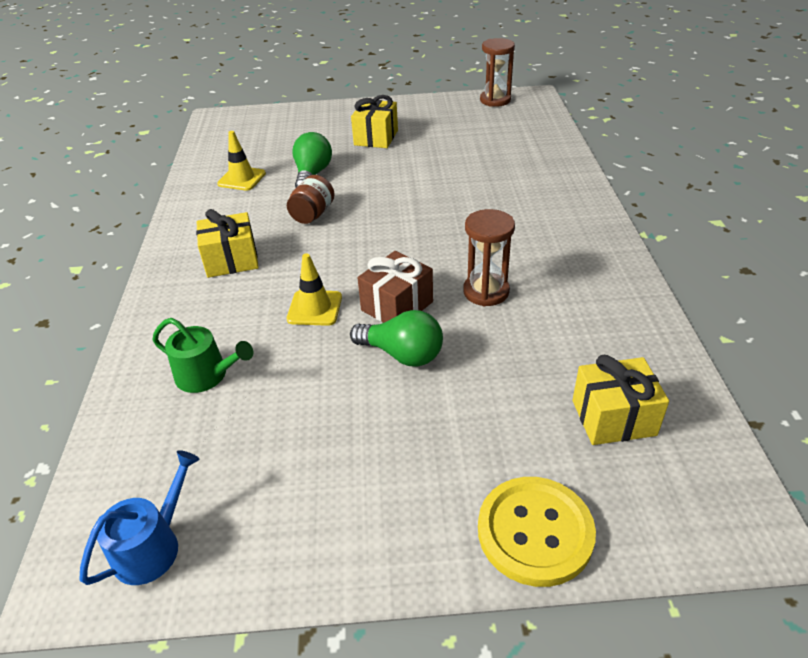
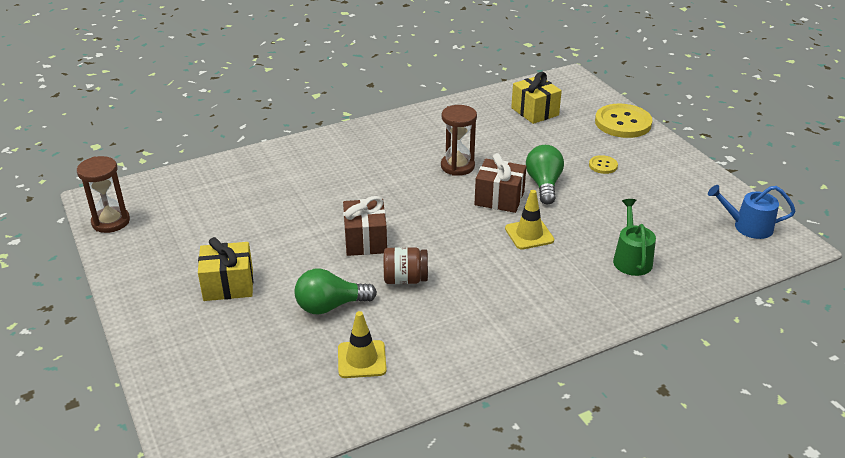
camera: 115 degrees left, 5 degrees down
yellow gift [196,209,259,278] -> none
none -> brown gift [343,196,387,256]
none -> yellow button [589,155,618,174]

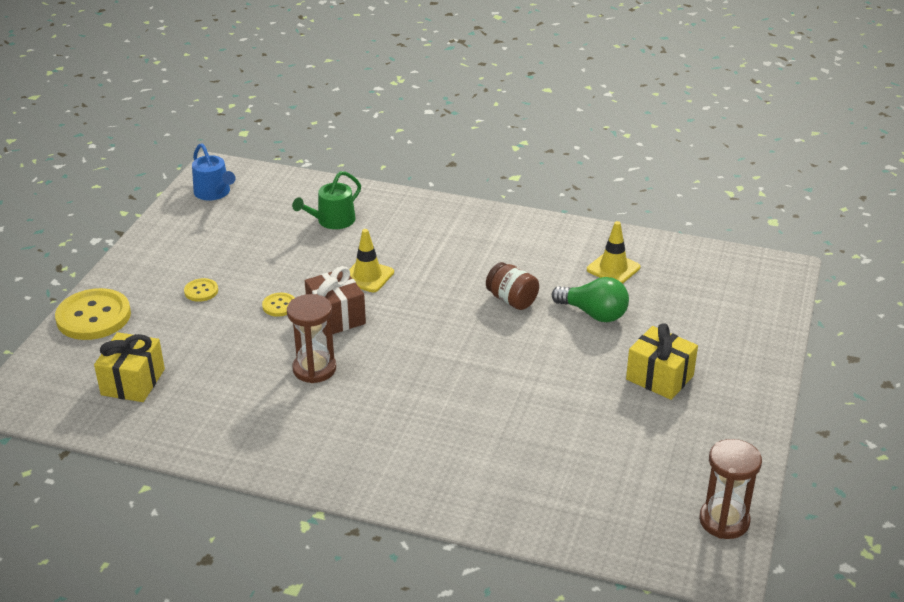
camera: 135 degrees left, 0 degrees up
brown gift [343,196,387,256] -> none
green light bulb [526,145,564,205] -> yellow button [262,293,295,317]

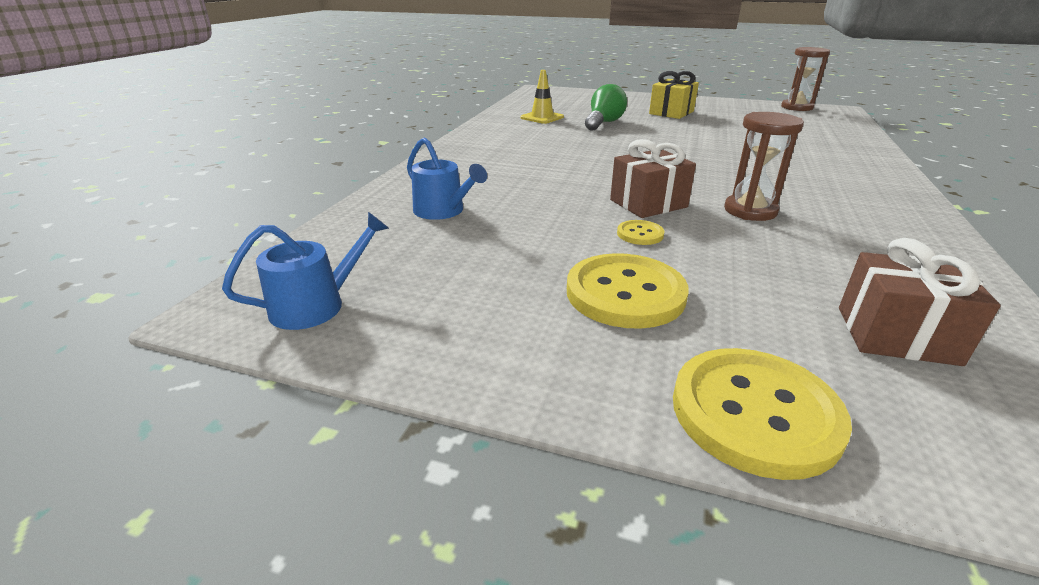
camera: 90 degrees left, 5 degrees down
yellow gift [94,332,165,402] -> brown gift [839,238,1001,366]
yellow button [184,278,218,302] -> yellow button [567,253,689,329], size x2.11
green watering can [292,171,361,229] -> blue watering can [407,137,487,220]
yellow traffic cone [349,229,394,292] -> none
brown jar [486,262,539,310] -> none

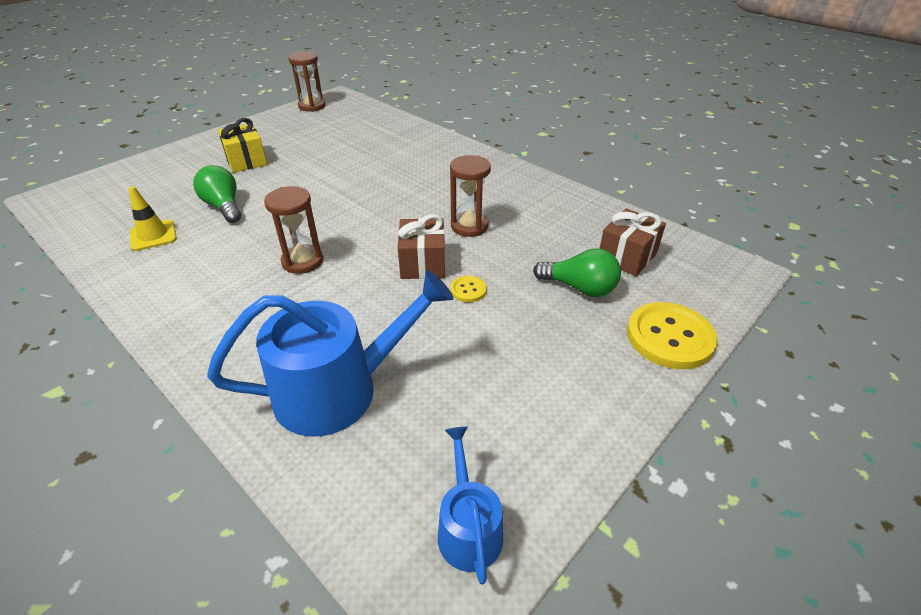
camera: 65 degrees left, 10 degrees up
blue watering can [407,137,487,220] -> blue watering can [207,271,454,437], size x1.89
yellow button [567,253,689,329] -> none
none -> brown hourglass [264,186,323,274]
none -> green light bulb [533,248,621,297]

